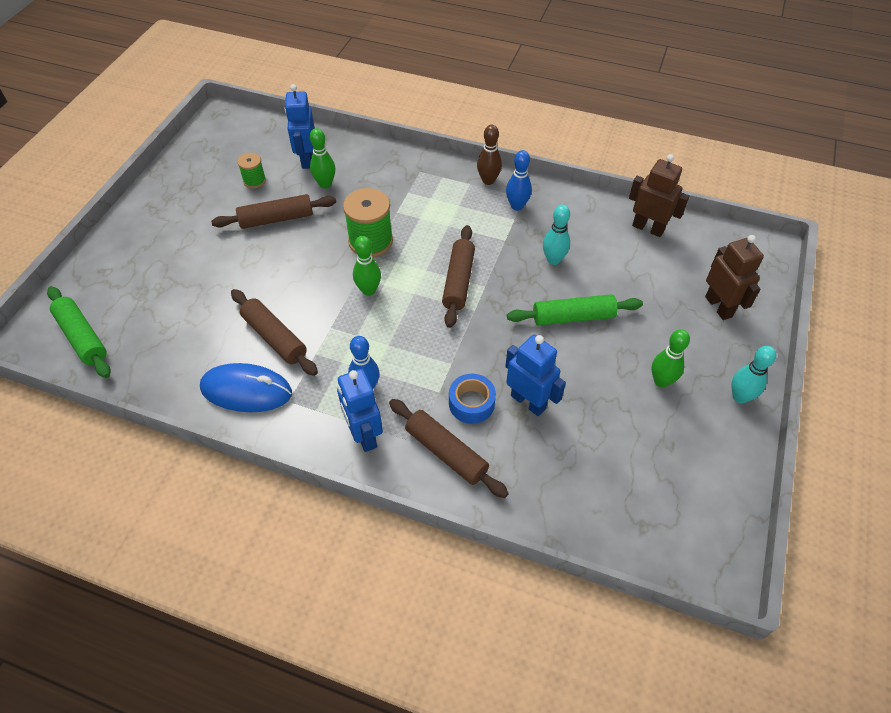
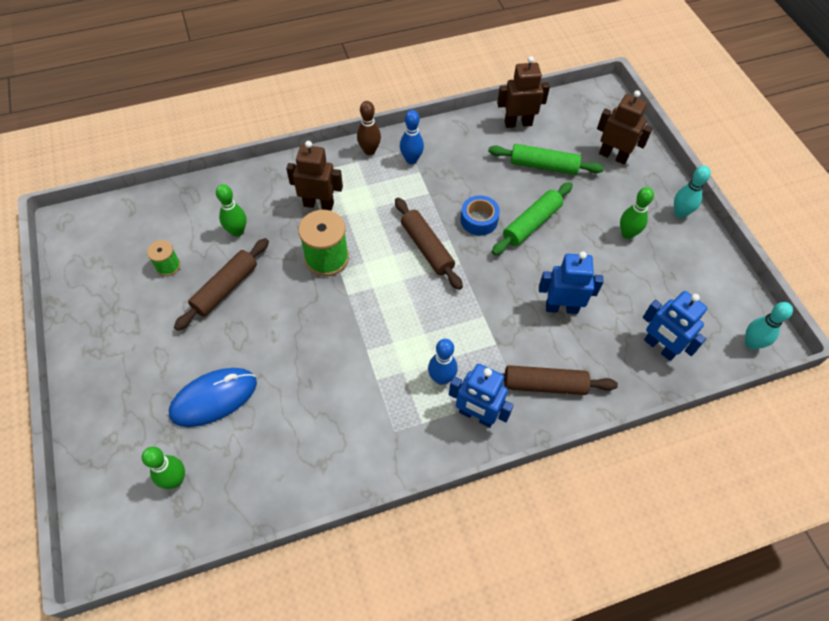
camera: 40 degrees left, 5 degrees up
green rolling pin [47,286,111,378] -> green rolling pin moved to [488,144,604,175]
blue mouse [200,363,292,412] -> blue mouse moved to [169,368,257,427]
brown rolling pin [231,289,318,376] -> none
blue robot [285,84,315,169] -> blue robot moved to [643,291,707,361]
green bowling pin [353,236,381,296] -> green bowling pin moved to [142,447,185,489]
blue tape [449,374,496,424] -> blue tape moved to [461,195,500,236]
turquoise bowling pin [543,205,570,265] -> turquoise bowling pin moved to [745,302,793,350]
none -> brown robot [286,141,343,210]

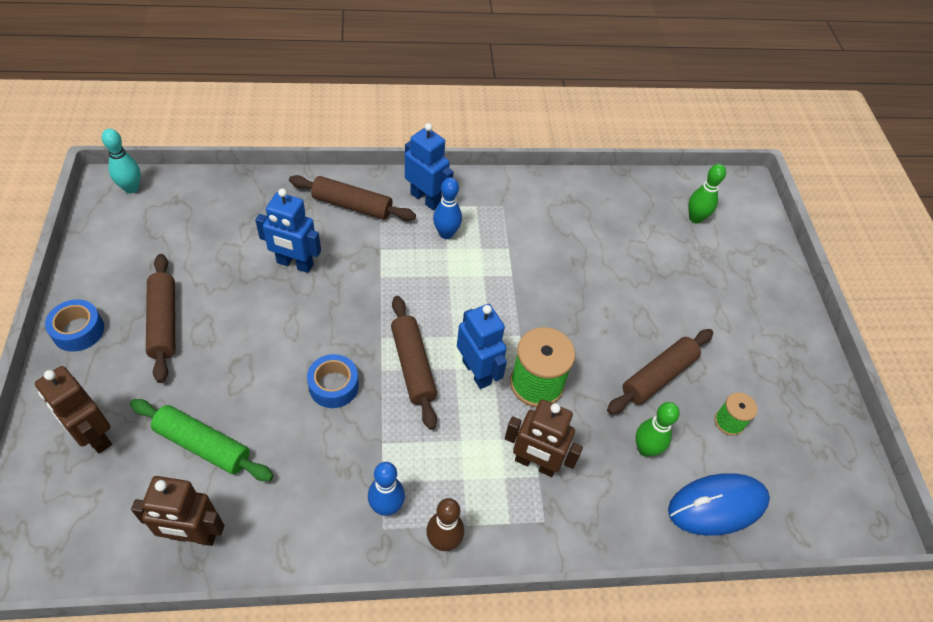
camera: 170 degrees left, 5 degrees down
blue mouse [169,368,257,427] -> blue mouse moved to [668,473,770,536]
green rolling pin [492,182,573,255] -> none
green bowling pin [620,187,654,239] -> brown rolling pin [146,254,175,383]
blue robot [643,291,707,361] -> blue robot moved to [457,304,507,389]
turquoise bowling pin [674,166,711,218] -> blue tape [45,299,104,352]

